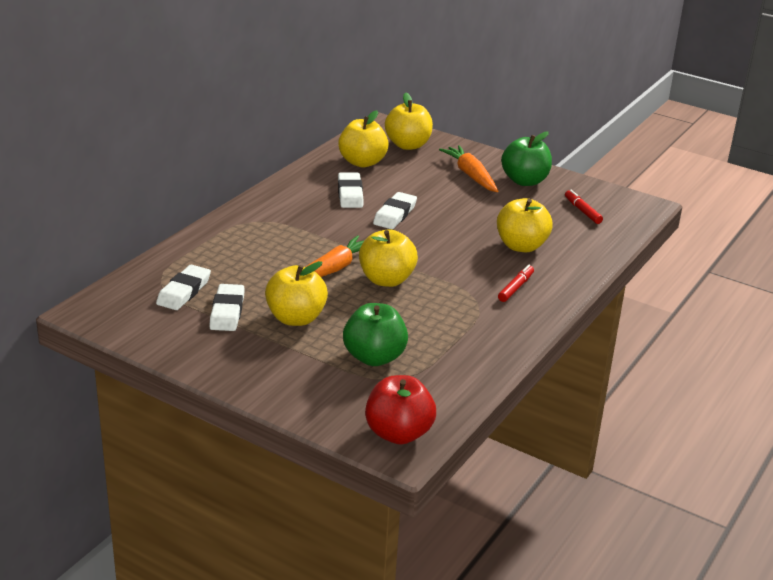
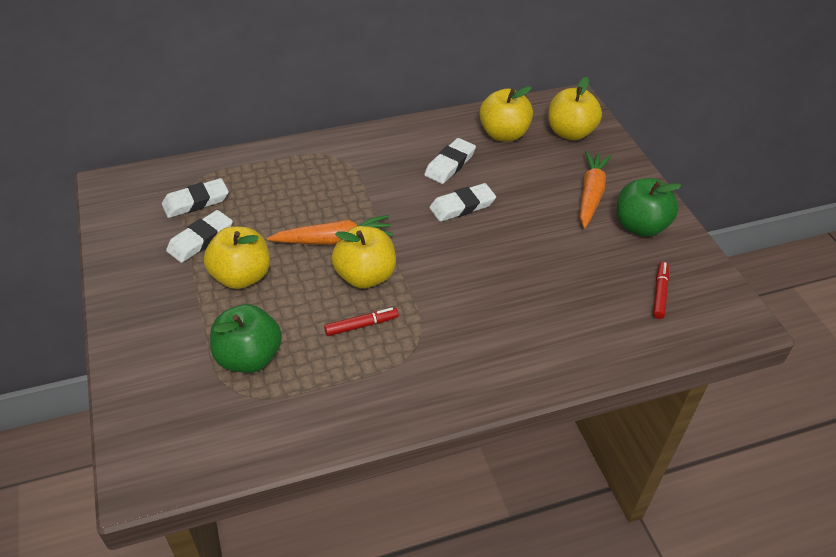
camera: 40 degrees right, 15 degrees up
red apple [365,375,436,444] -> none
yellow apple [497,198,553,252] -> none
red marker [498,265,534,302] -> red marker moved to [324,308,399,336]

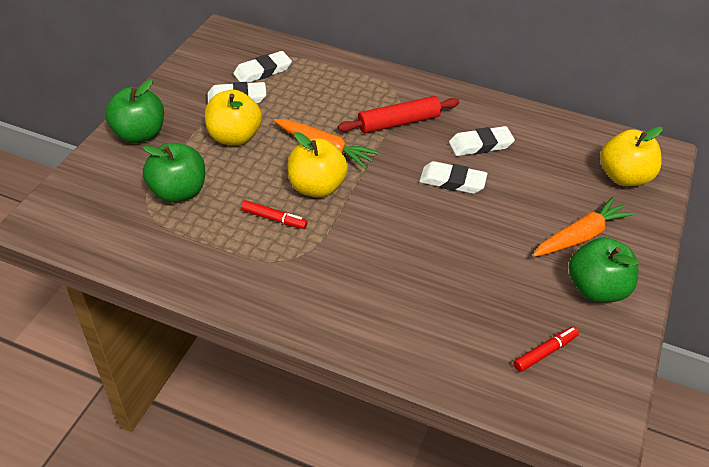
camera: 40 degrees right, 0 degrees up
white eraser [162,178,229,218] -> white eraser turned 45 degrees counterclockwise [233,51,292,83]
yellow apple [479,86,533,142] -> none
none -> green apple [105,80,164,143]
none -> red rolling pin [338,96,459,134]

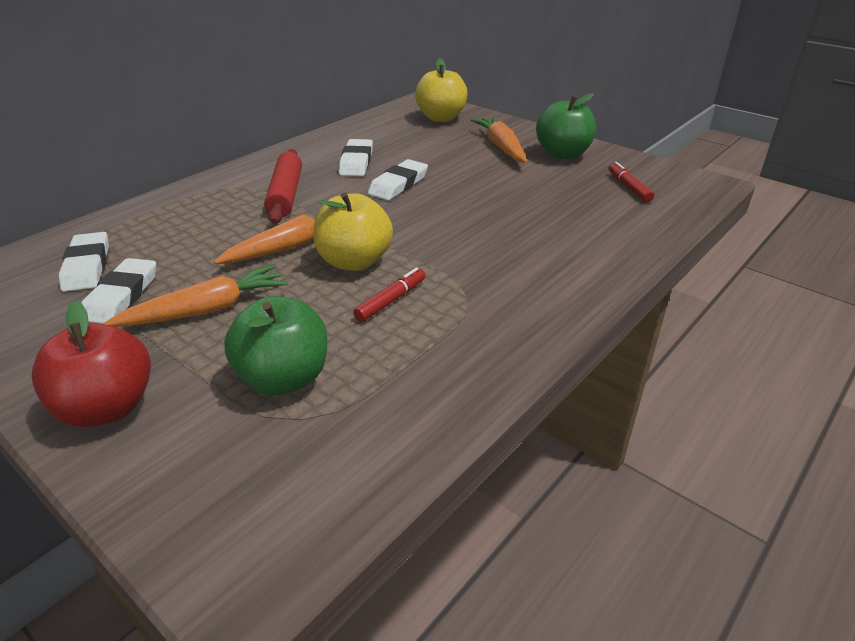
camera: 70 degrees left, 10 degrees down
green apple [105,80,164,143] -> red apple [32,301,151,427]
yellow apple [205,90,262,146] -> orange carrot [103,264,288,327]

